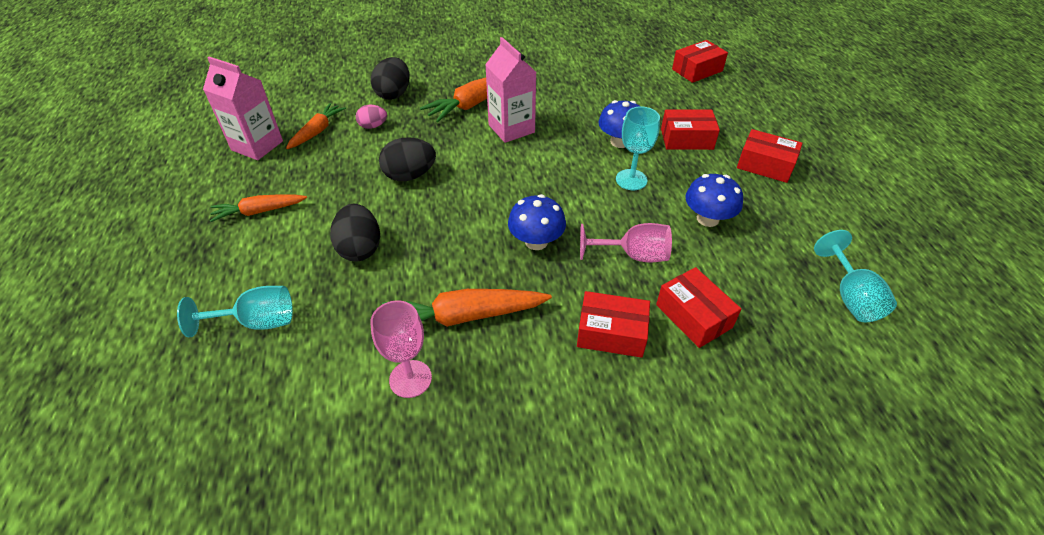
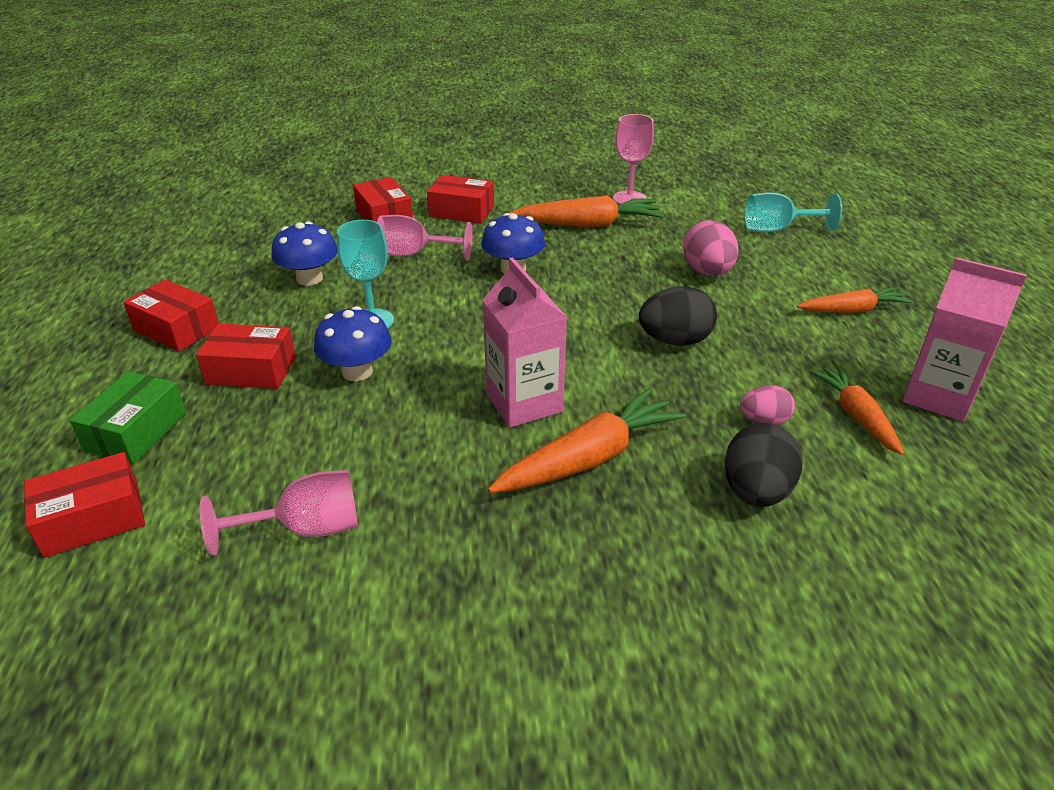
camera: 175 degrees left, 10 degrees down
orange carrot [286,103,346,149] -> orange carrot turned 135 degrees clockwise [810,366,904,455]
black egg [330,204,380,262] -> pink egg [683,220,739,276]
turquoise goblet [814,230,897,322] -> none
none -> green box [70,371,186,464]
none -> pink goblet [200,470,357,556]

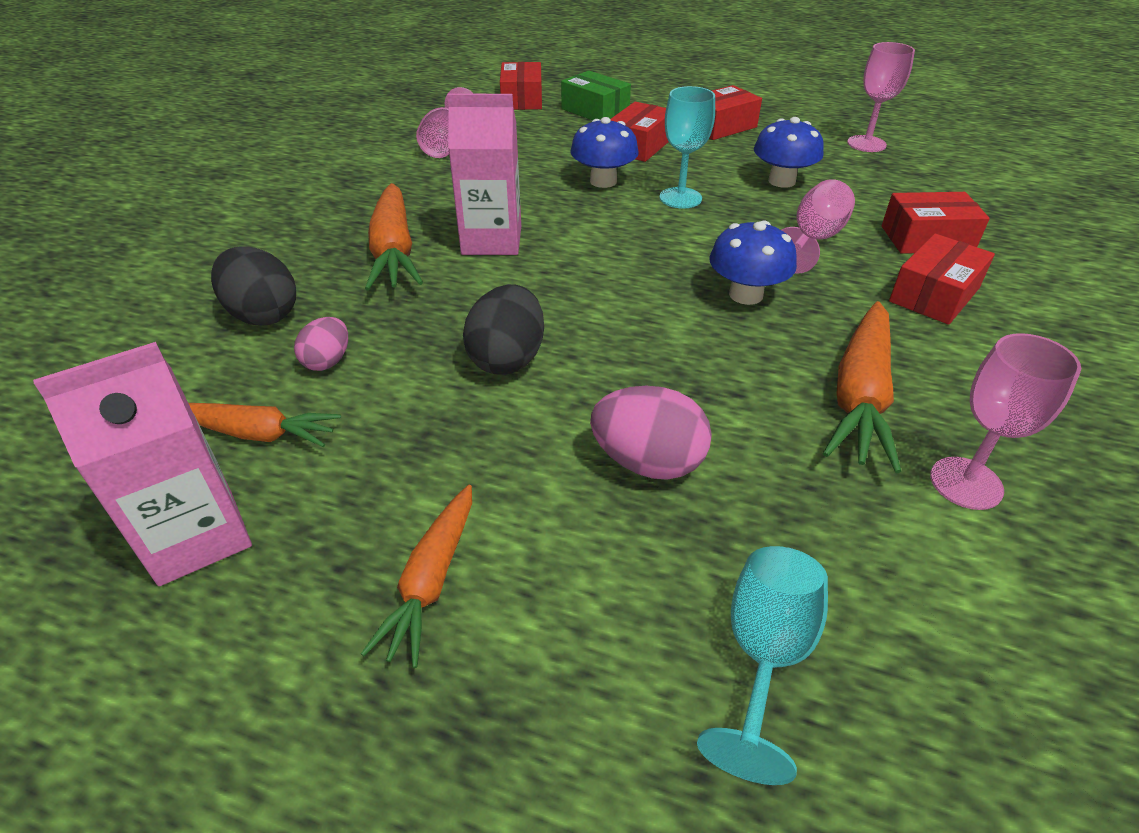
camera: 115 degrees right, 5 degrees up
none -> pink goblet [847,42,915,152]

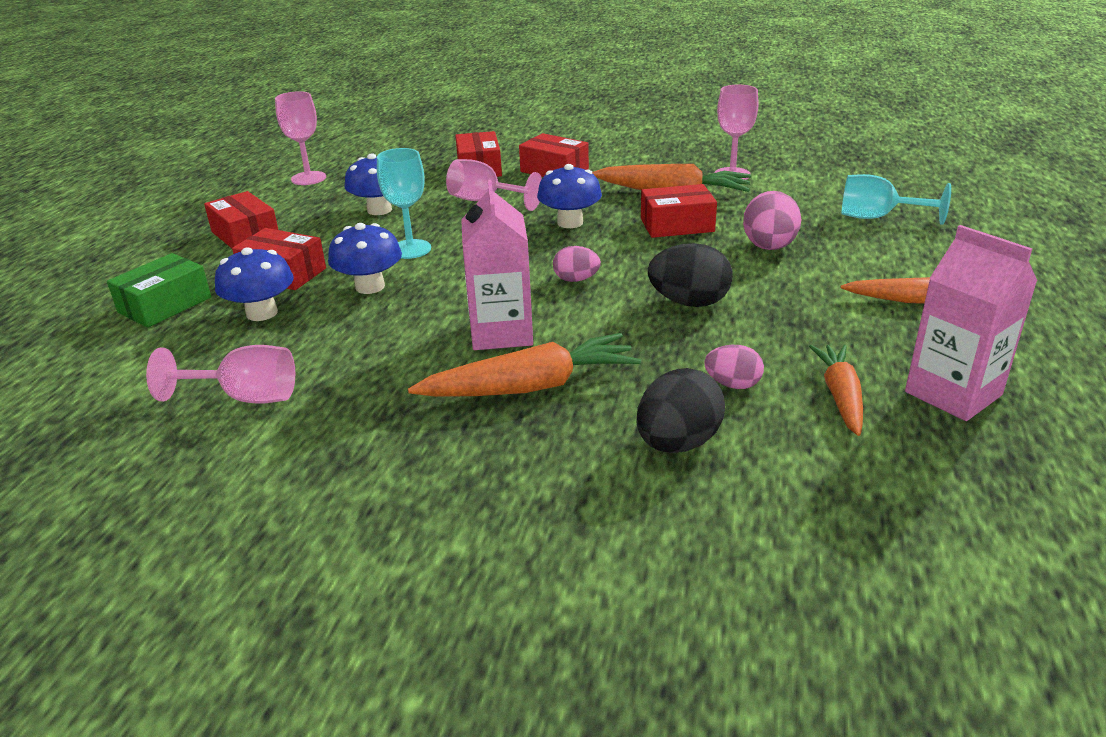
camera: 95 degrees left, 10 degrees down
red box [500,62,542,110] -> red box moved to [641,184,717,238]
none -> blue mushroom [215,247,294,321]
none -> pink egg [553,246,601,282]

